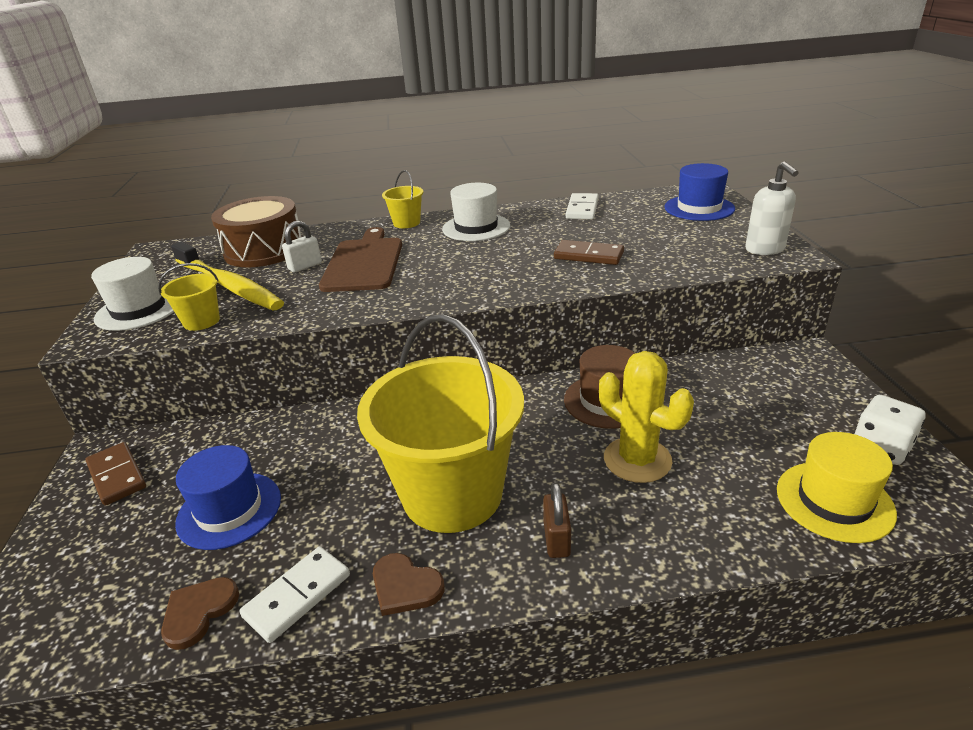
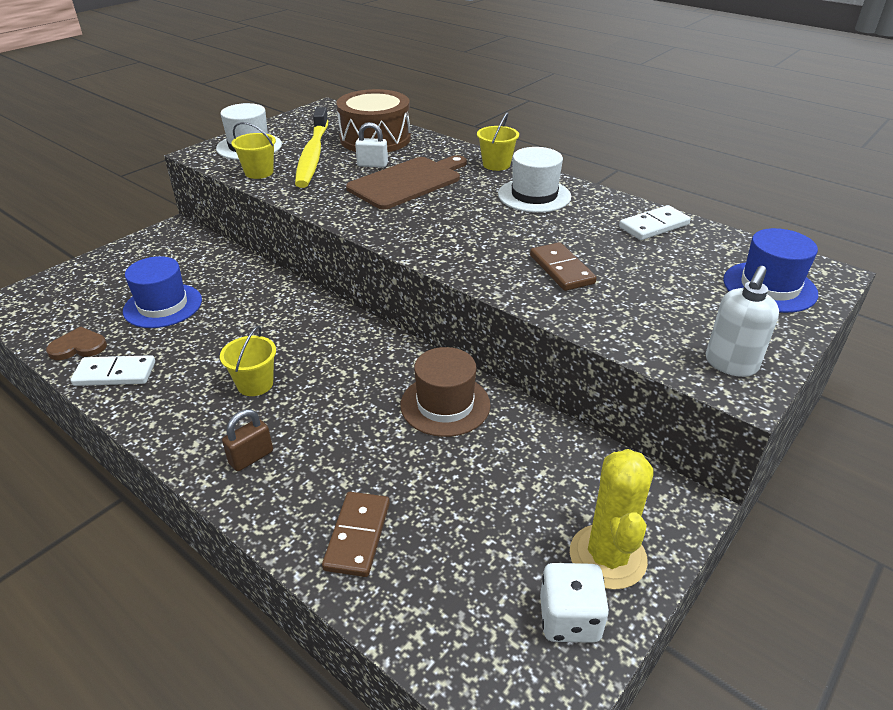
camera: 45 degrees right, 5 degrees up
brown domino [86,442,146,506] -> brown domino moved to [322,492,390,577]
yellow bucket [357,314,524,533] -> yellow bucket [220,326,276,396], size x0.41
brown heart [373,553,445,616] -> none
yellow cactus [599,351,694,483] -> yellow cactus moved to [570,449,654,590]
yellow hat [777,432,897,543] -> none

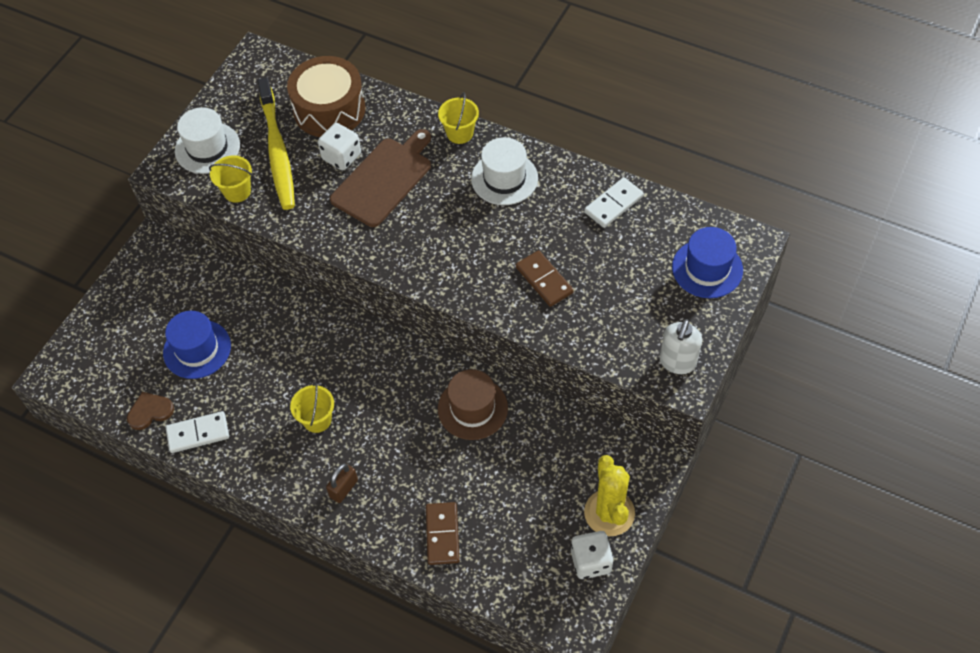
camera: 10 degrees left, 20 degrees up
white padlock [355,122,388,168] -> white dice [318,123,361,170]

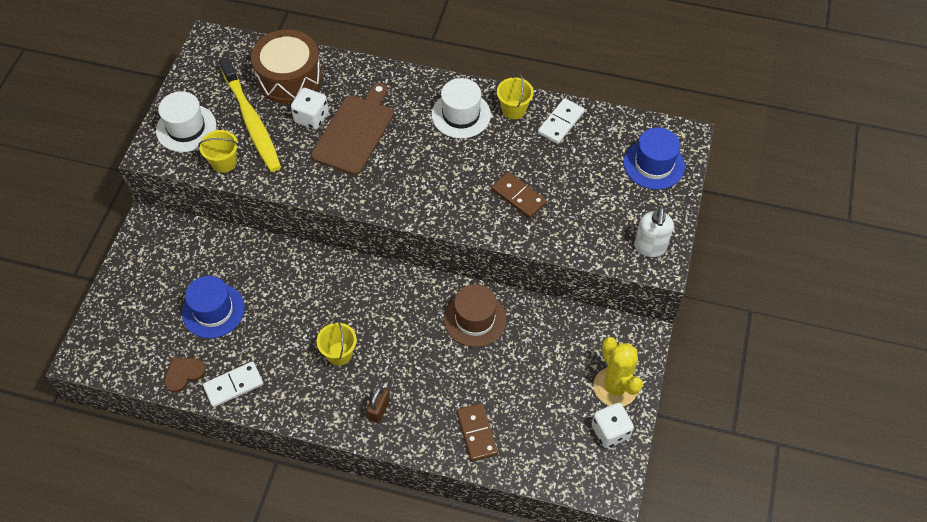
camera: 15 degrees left, 0 degrees up
yellow bucket [438,92,479,144] -> yellow bucket moved to [497,72,534,119]

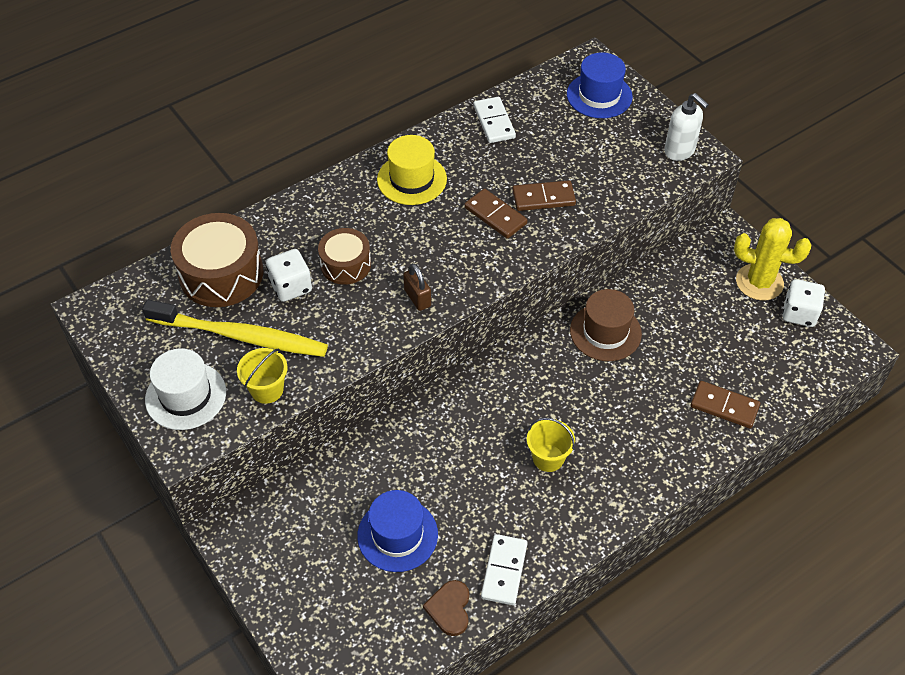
camera: 50 degrees left, 5 degrees down
brown cutting board [311,83,394,175] -> brown drum [318,228,371,285]
brown padlock [366,386,390,423] -> brown padlock moved to [403,263,431,311]
white hat [432,78,491,138] -> yellow hat [377,135,447,205]
yellow bucket [497,72,534,119] -> none
none -> brown domino [464,189,528,239]

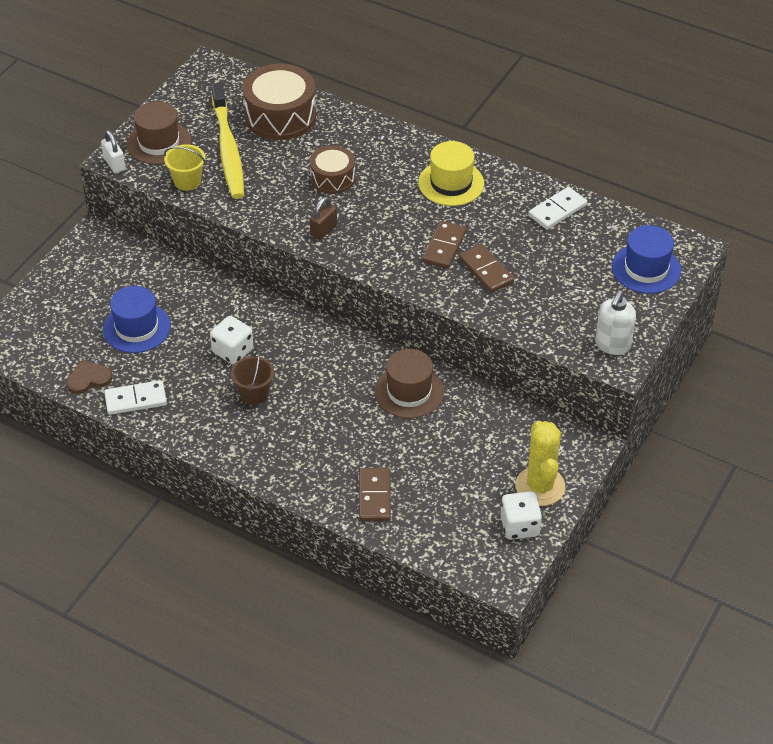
camera: 65 degrees right, 5 degrees down
white hat [145,348,226,430] -> brown hat [126,101,191,165]
white dice [266,249,312,302] -> white dice moved to [210,316,253,365]
yellow bucket [527,418,575,472] -> brown bucket [231,351,274,405]
none -> white padlock [101,130,125,173]

